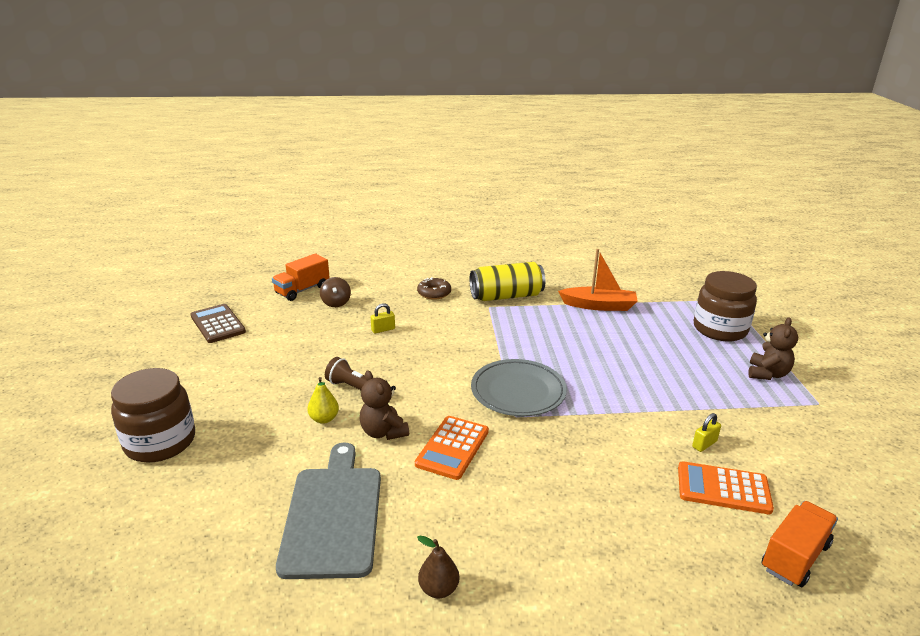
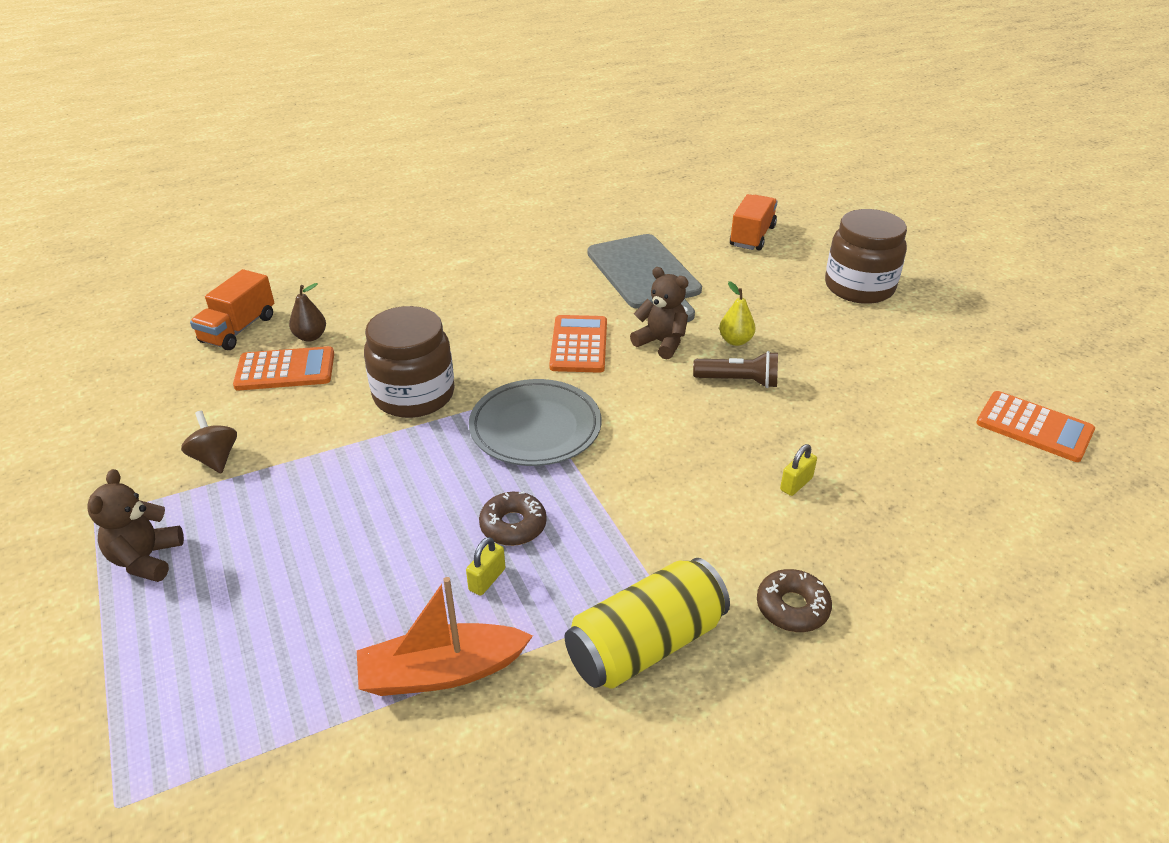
camera: 160 degrees right, 10 degrees up
brown calculator [191,304,246,343] -> orange calculator [976,391,1095,462]
orange truck [272,253,330,301] -> orange truck moved to [730,194,778,251]
brown spinning top [320,277,351,307] -> brown spinning top moved to [181,411,237,473]
brown pear [417,536,459,598] -> brown pear moved to [289,283,326,342]
yellow padlock [692,413,721,452] -> yellow padlock moved to [466,537,505,596]
brown jar [693,271,757,341] -> brown jar moved to [364,306,455,418]
none -> brown donut [479,491,547,546]

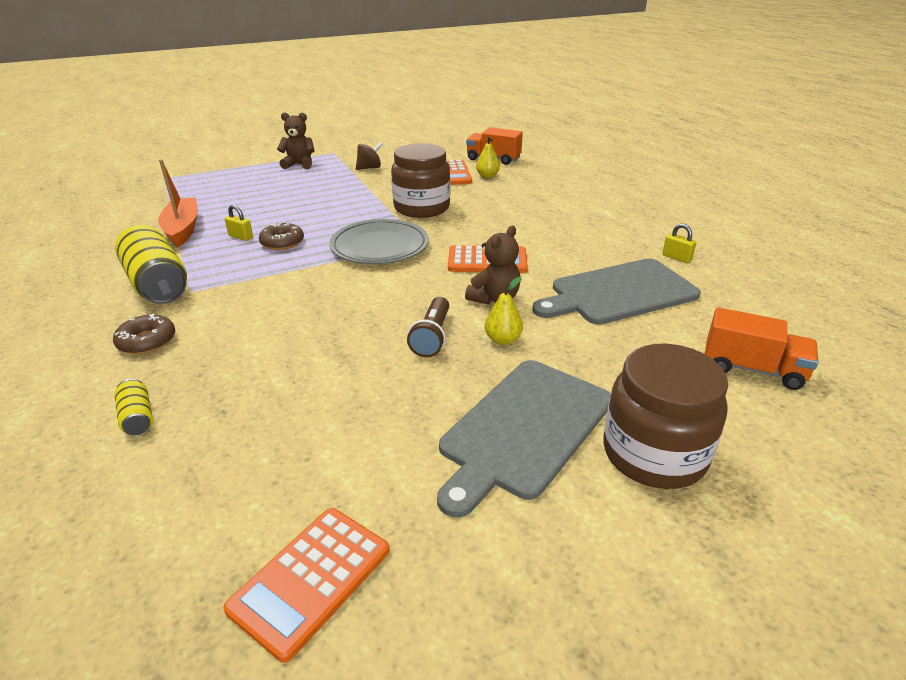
camera: 90 degrees right, 5 degrees down
brown pear [289,283,326,342] -> yellow pear [476,136,500,178]
yellow padlock [780,444,817,496] -> yellow padlock moved to [662,224,696,263]
none -> yellow can [114,379,153,435]
none -> grey cutting board [437,360,611,518]

